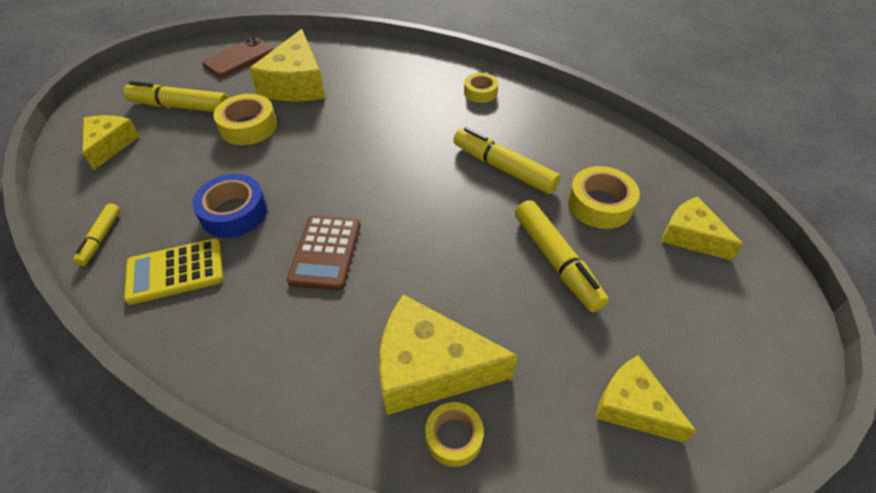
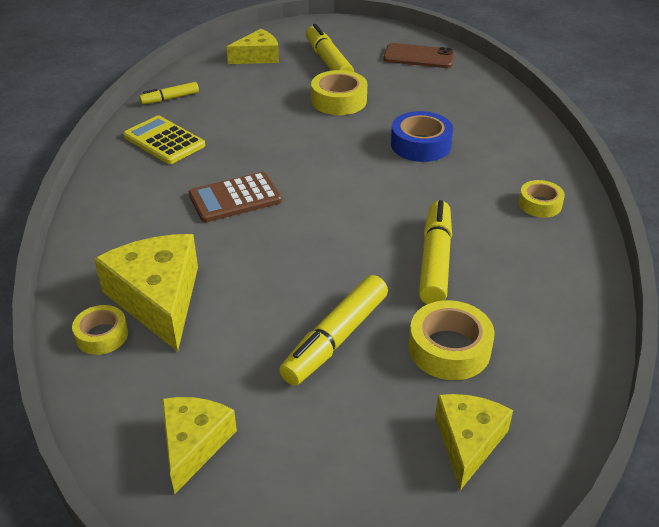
camera: 60 degrees right, 10 degrees down
blue tape [192,174,267,238] -> blue tape moved to [391,111,453,162]
yellow cheese [249,29,325,102] -> none

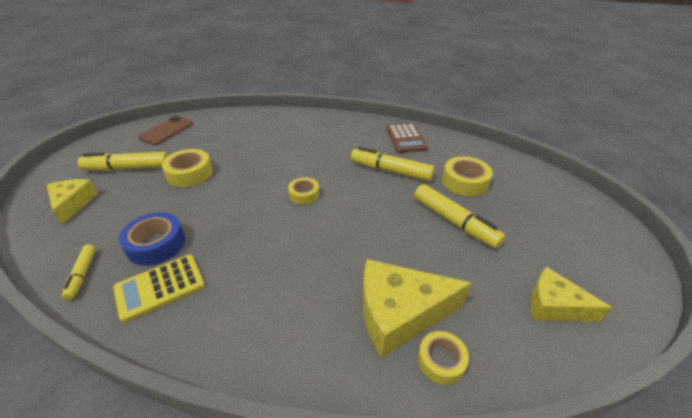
camera: 75 degrees left, 0 degrees up
brown calculator [188,172,282,222] -> brown calculator moved to [386,124,428,153]
blue tape [391,111,453,162] -> blue tape moved to [119,212,185,266]
yellow cheese [435,394,513,490] -> none
yellow tape [518,180,565,218] -> yellow tape moved to [288,177,319,205]

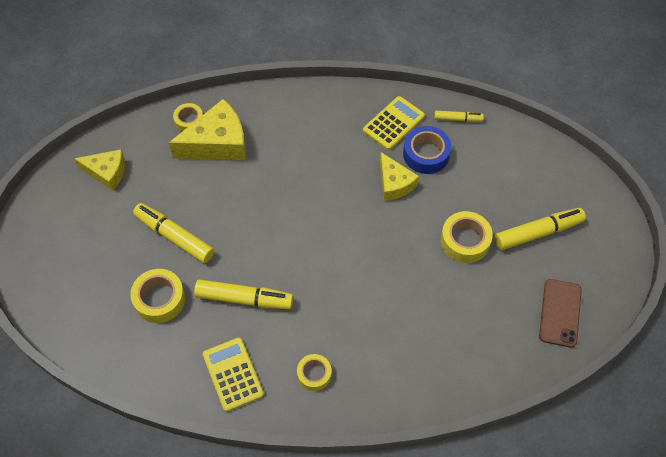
camera: 165 degrees right, 20 degrees up
yellow cheese [47,179,98,225] -> yellow cheese moved to [380,152,419,201]
yellow marker [62,244,96,300] -> yellow marker turned 120 degrees clockwise [434,111,484,122]
yellow tape [288,177,319,205] -> yellow tape moved to [297,354,332,391]
brown calculator [386,124,428,153] -> yellow calculator [203,337,264,412]

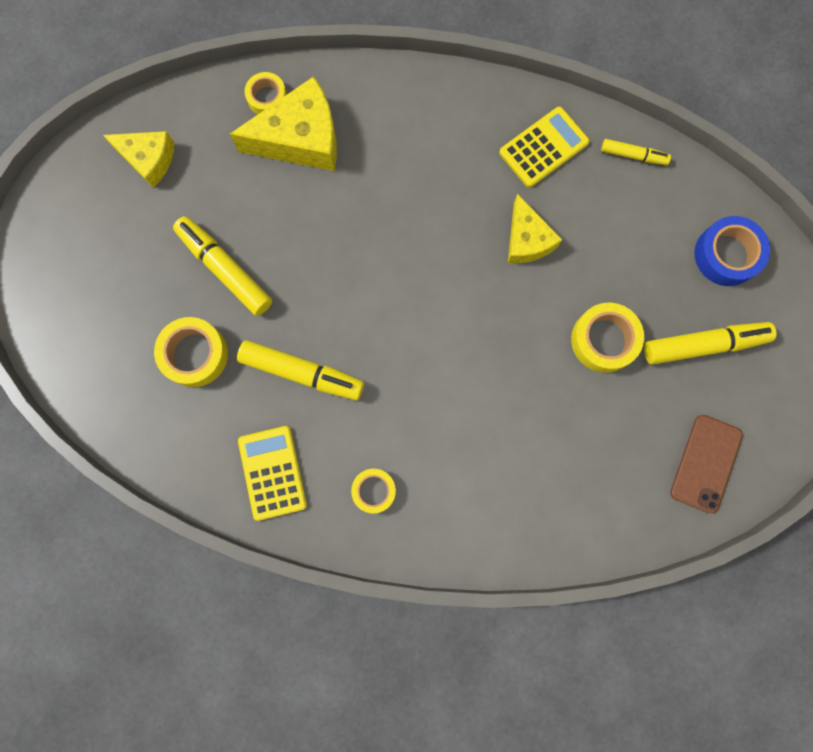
camera: 10 degrees right, 20 degrees up
blue tape [403,126,451,174] -> blue tape moved to [694,216,770,286]

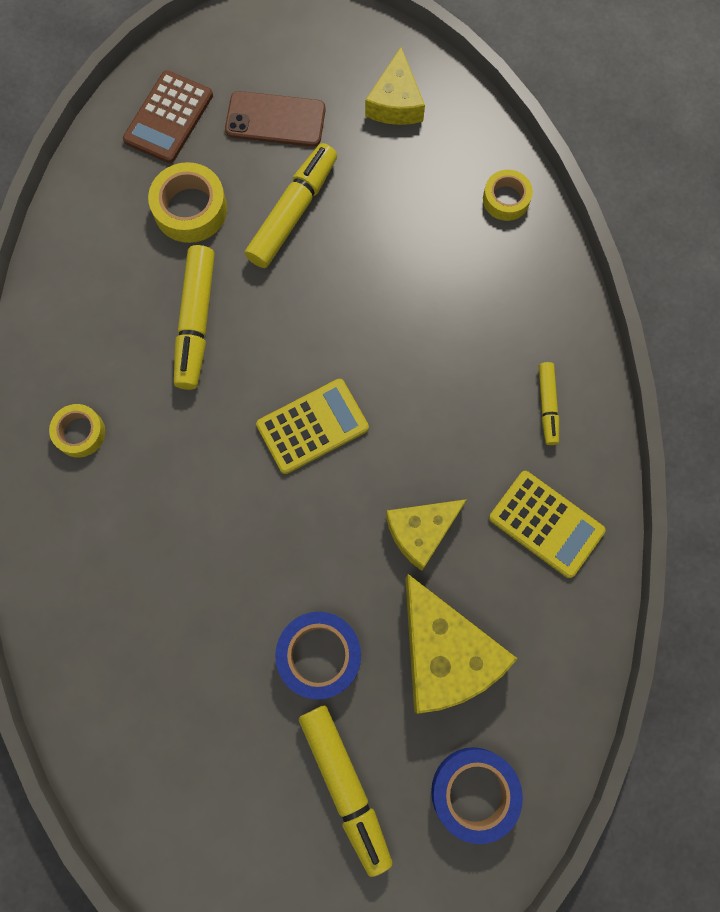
camera: 75 degrees right, 5 degrees down
yellow cheese [230,76,337,171] -> yellow cheese moved to [405,574,518,714]
yellow calculator [238,426,307,521] -> yellow calculator moved to [256,379,369,474]
yellow tape [571,303,644,373] -> blue tape [275,612,361,699]
yellow marker [601,139,671,165] -> yellow marker moved to [539,362,559,445]
brown phone [670,415,743,513] -> brown phone moved to [225,91,326,147]
none -> brown calculator [123,70,213,163]

